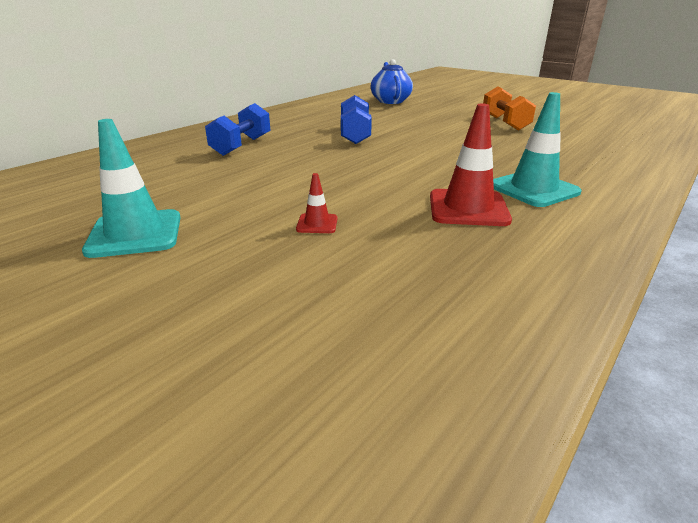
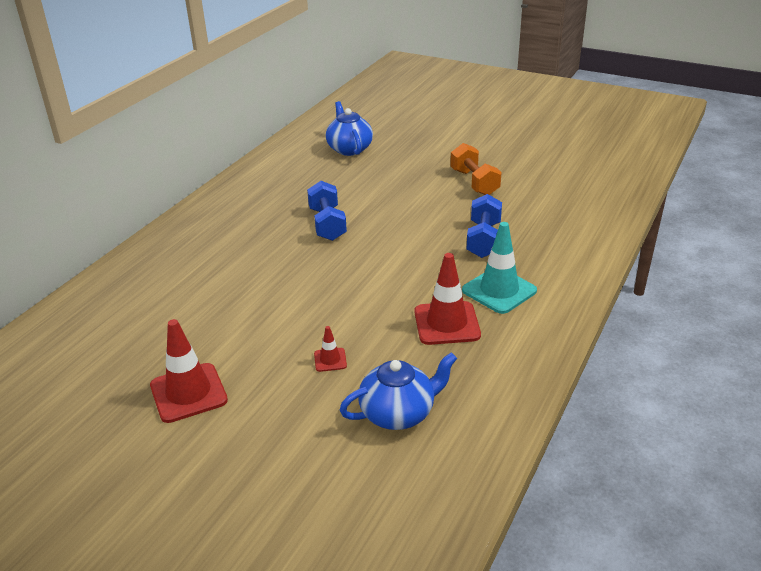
camera: 10 degrees left, 5 degrees up
turquoise traffic cone [82,119,181,258] -> red traffic cone [150,319,228,423]
blue dumbbell [205,103,271,156] -> blue dumbbell moved to [467,194,502,258]
none -> blue teapot [340,352,457,430]

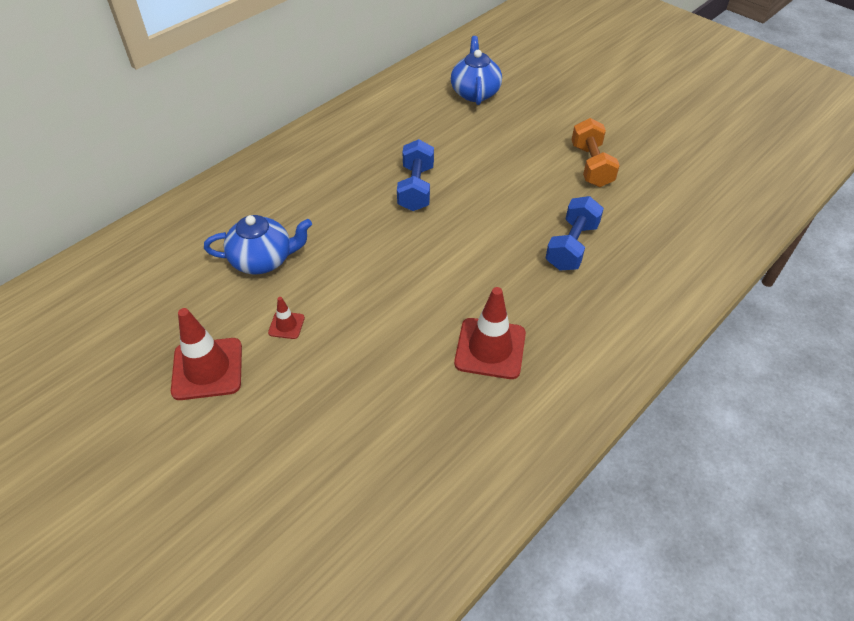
camera: 15 degrees right, 15 degrees up
red traffic cone [314,326,347,372] -> red traffic cone moved to [268,297,305,339]
blue teapot [340,352,457,430] -> blue teapot moved to [204,215,312,274]
turquoise traffic cone [462,222,537,314] -> none

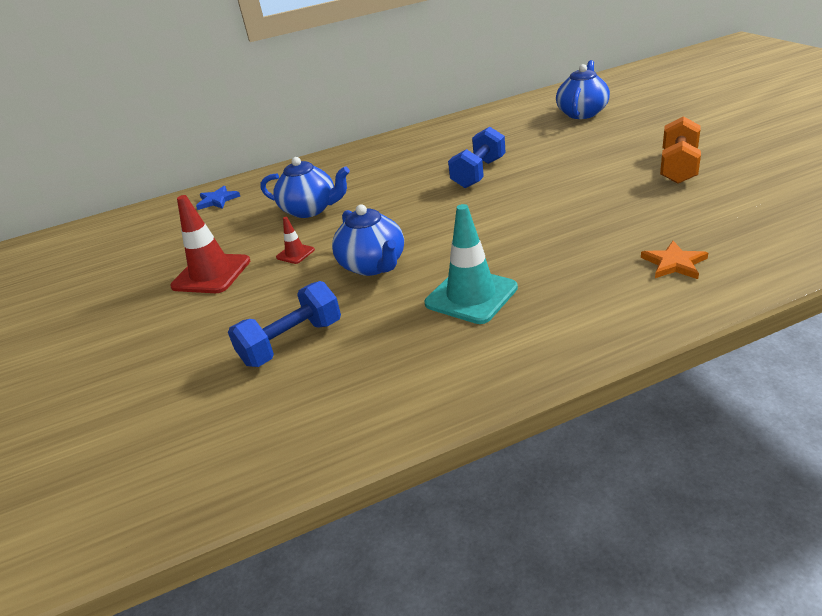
camera: 30 degrees right, 15 degrees down
red traffic cone [454,287,526,379] -> turquoise traffic cone [425,204,518,324]
blue dumbbell [546,196,604,271] -> blue dumbbell moved to [228,281,341,367]
none -> blue star [196,186,240,210]
none -> blue teapot [332,204,404,276]
none -> orange star [641,241,708,279]

